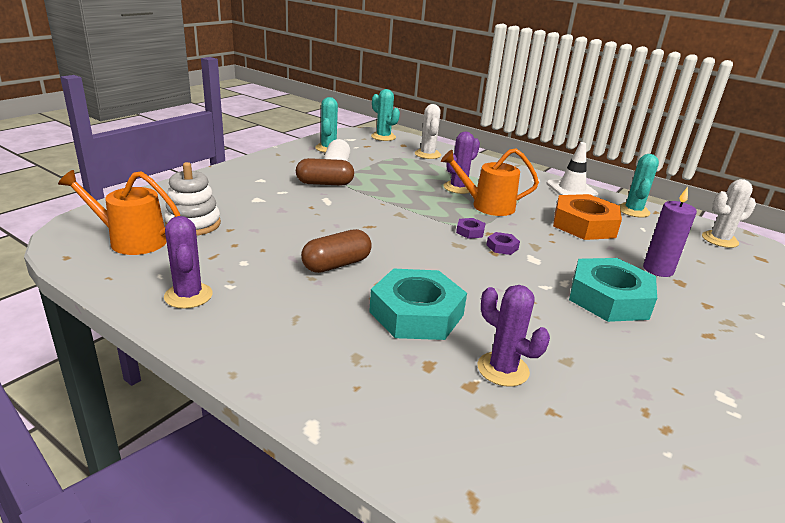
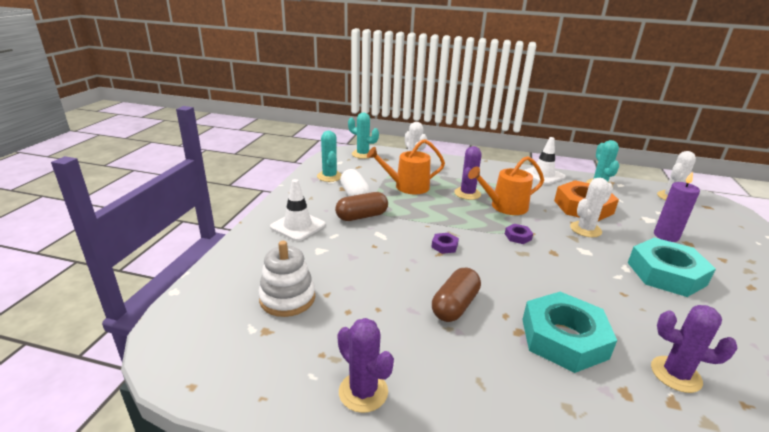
camera: 20 degrees left, 0 degrees up
orange watering can [58,170,180,255] -> orange watering can moved to [367,139,445,194]
purple nut [487,232,520,255] -> purple nut moved to [431,233,459,254]
none -> white traffic cone [270,179,326,241]
none -> white cactus [570,178,613,237]

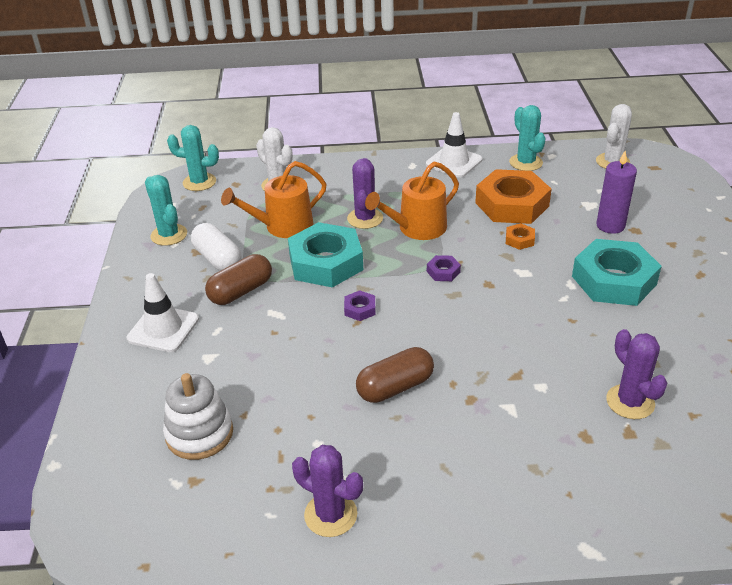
camera: 15 degrees left, 10 degrees up
brown capsule [432,267,481,322] -> brown capsule turned 45 degrees clockwise [356,347,434,403]
turquoise nut [522,292,617,373] -> turquoise nut moved to [288,222,363,288]
white cactus [570,178,613,237] -> orange nut [506,223,535,250]
purple cactus [651,305,737,393] -> purple cactus turned 60 degrees clockwise [606,329,667,419]

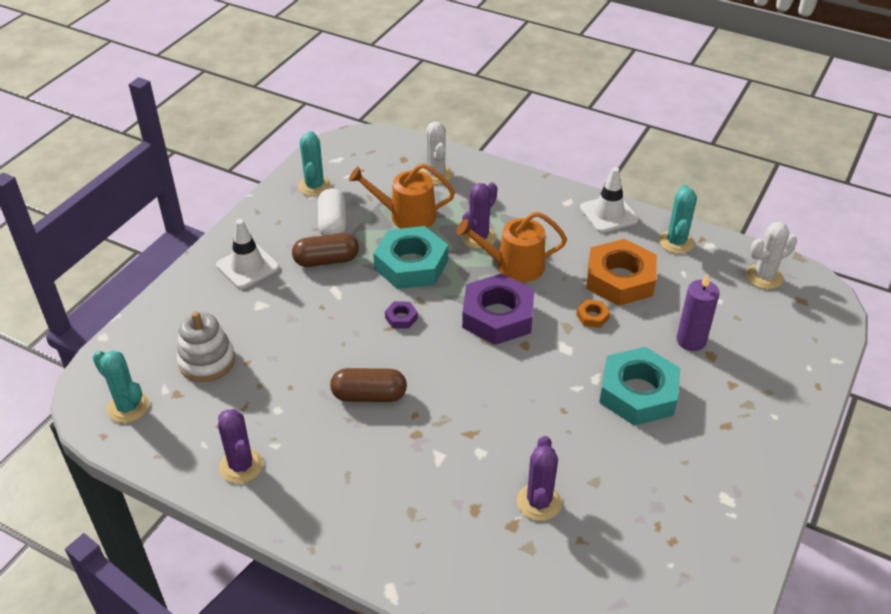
camera: 30 degrees right, 5 degrees up
turquoise cactus [167,125,219,191] -> turquoise cactus moved to [92,350,149,423]
purple nut [427,255,461,281] -> purple nut [462,273,534,345], size x2.40

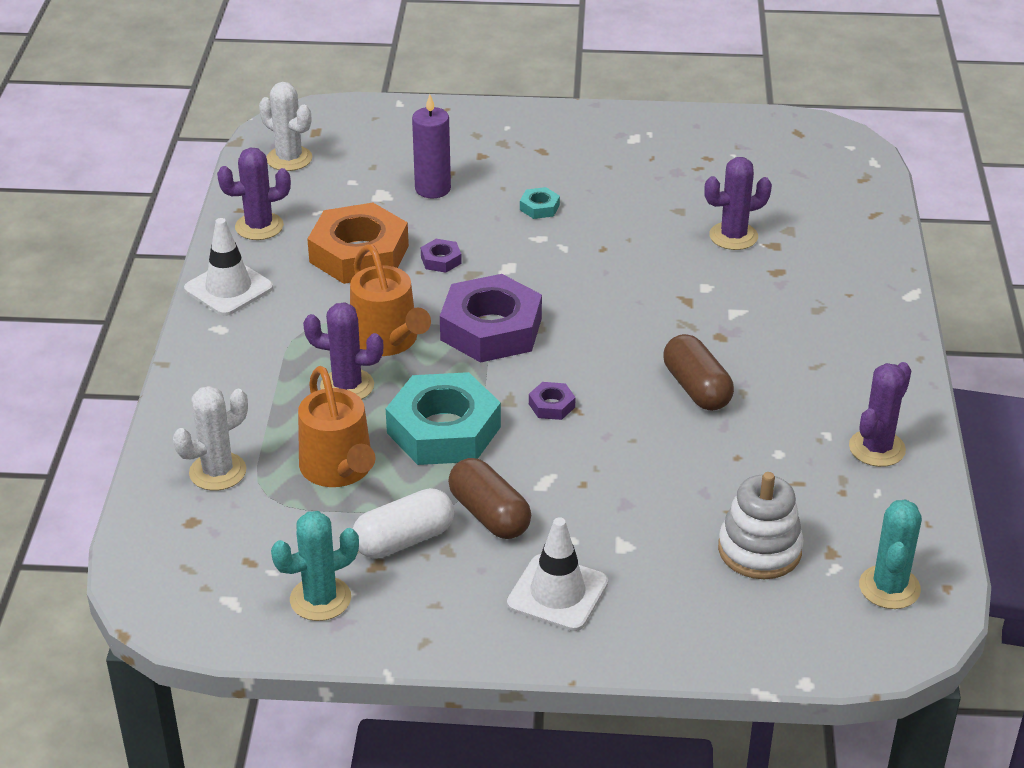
camera: 115 degrees left, 5 degrees down
orange nut [576,299,610,328] -> purple nut [421,239,462,273]
turquoise nut [599,347,681,426] -> turquoise nut [520,187,560,219], size x0.42
turquoise cactus [659,185,697,254] -> purple cactus [217,148,291,240]

